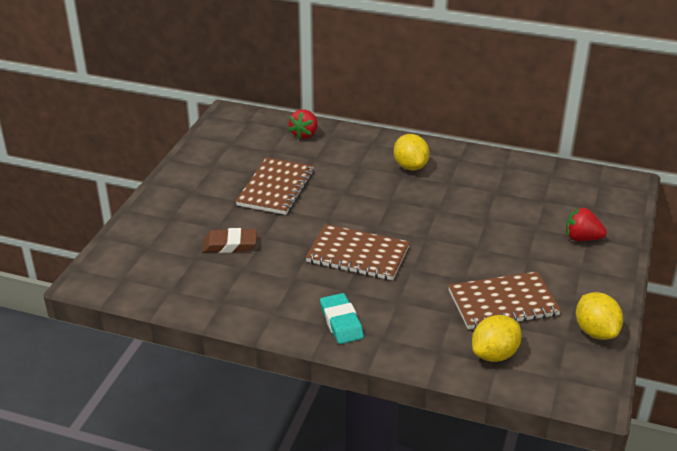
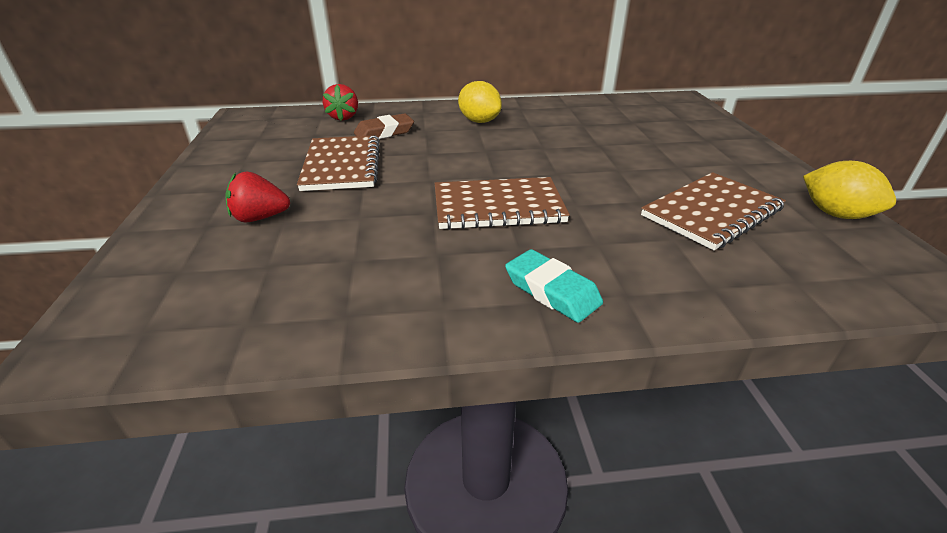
camera: 25 degrees left, 0 degrees up
brown eraser [203,228,257,253] -> brown eraser moved to [354,113,414,139]
yellow lemon [472,315,522,362] -> none
red strawberry [566,208,607,241] -> red strawberry moved to [225,171,290,222]

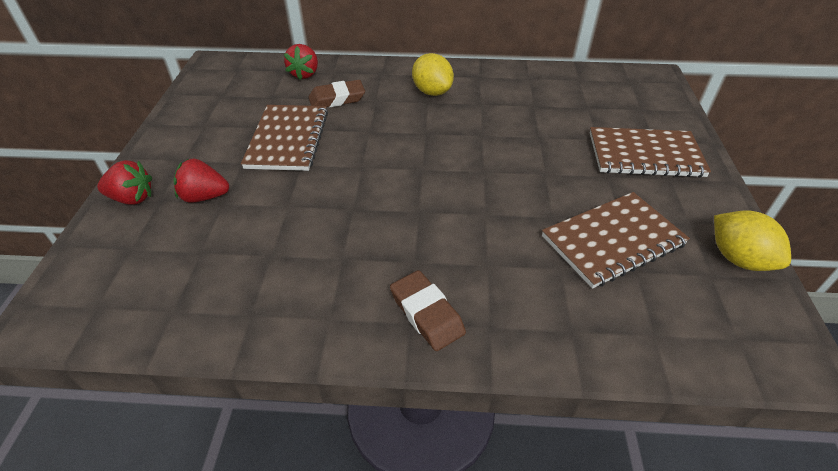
camera: 10 degrees right, 10 degrees up
brown notebook [435,177,570,230] -> brown notebook moved to [590,127,711,178]
turquoise eraser [505,249,603,323] -> brown eraser [390,270,466,351]
none -> red strawberry [97,160,152,205]

